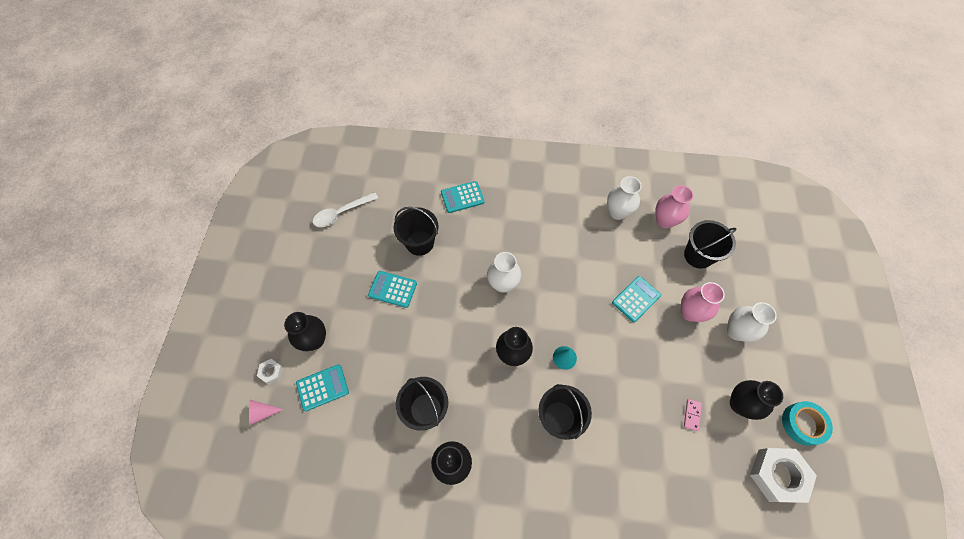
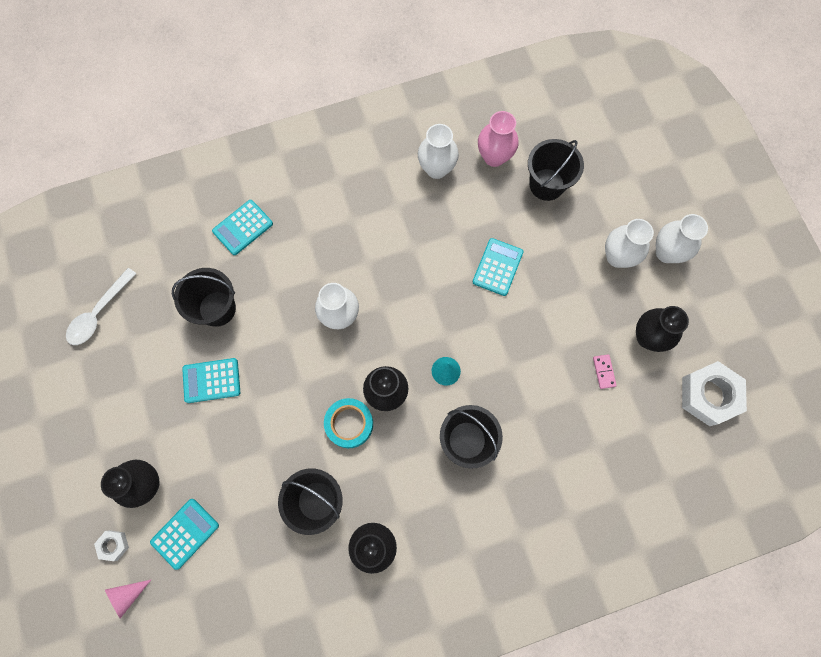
camera: 25 degrees left, 10 degrees up
pink vase [681,282,725,322] -> none
turquoise tape [782,401,833,446] -> turquoise tape moved to [324,398,373,448]
none -> white vase [656,214,708,263]

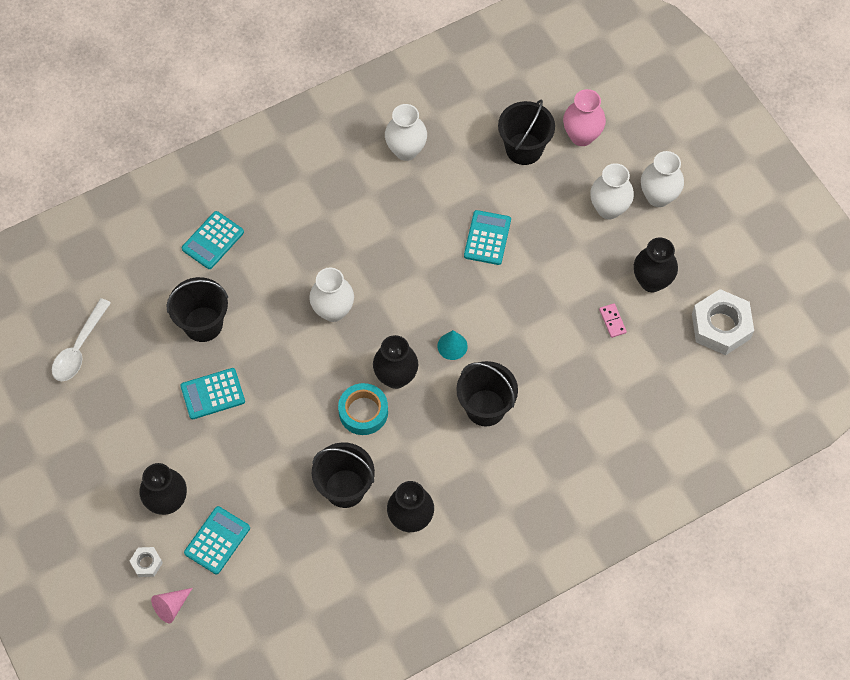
camera: 10 degrees left, 10 degrees down
pink vase [478,111,519,167] -> pink vase moved to [563,89,606,146]

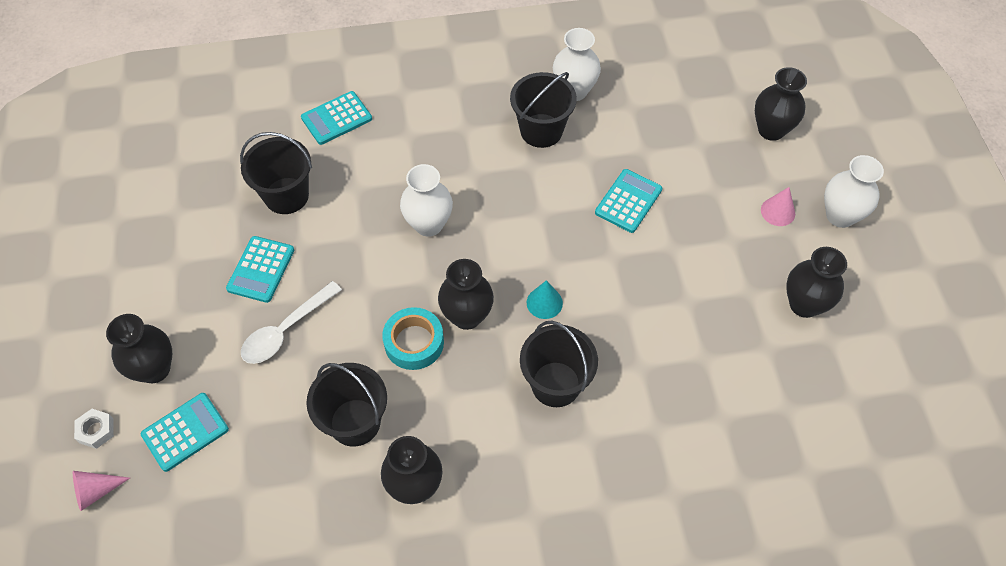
camera: 20 degrees right, 5 degrees down
white spoon [52,298,111,381] -> white spoon moved to [241,281,342,364]
turquoise calculator [180,368,245,419] -> turquoise calculator turned 75 degrees counterclockwise [226,236,294,303]
black bucket [498,100,555,165] -> black bucket moved to [510,72,577,148]
pink vase [563,89,606,146] -> black vase [755,67,807,141]
white vase [590,163,634,219] -> pink cone [761,187,795,226]
pink domino [599,303,627,338] -> none
white nut [692,289,754,355] -> none

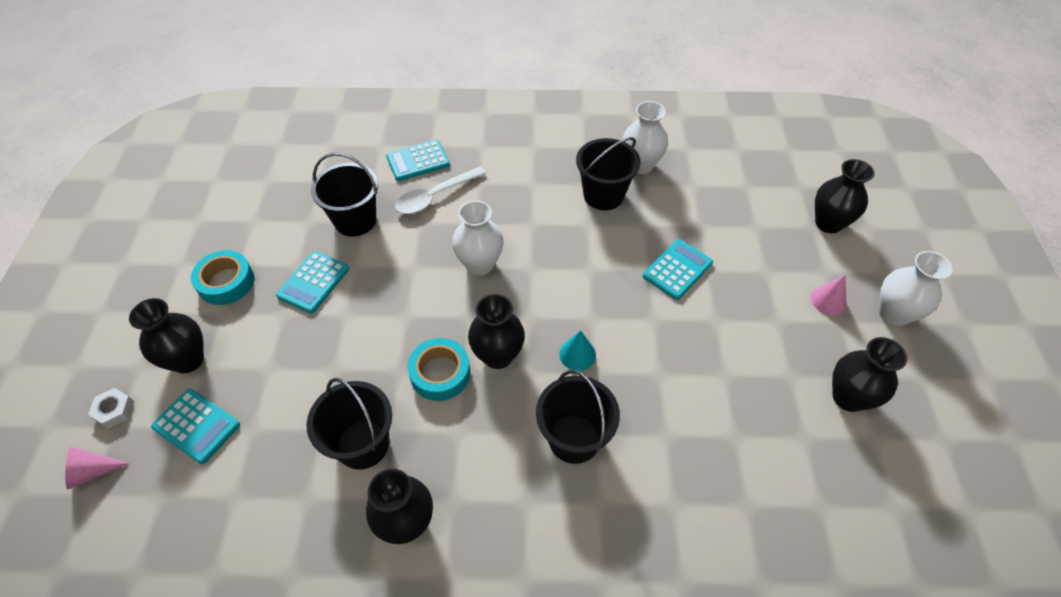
camera: 10 degrees right, 5 degrees down
turquoise calculator [141,393,229,472] -> turquoise calculator turned 60 degrees clockwise [151,389,240,464]
white spoon [241,281,342,364] -> white spoon moved to [395,167,486,214]
none -> turquoise tape [191,250,255,305]

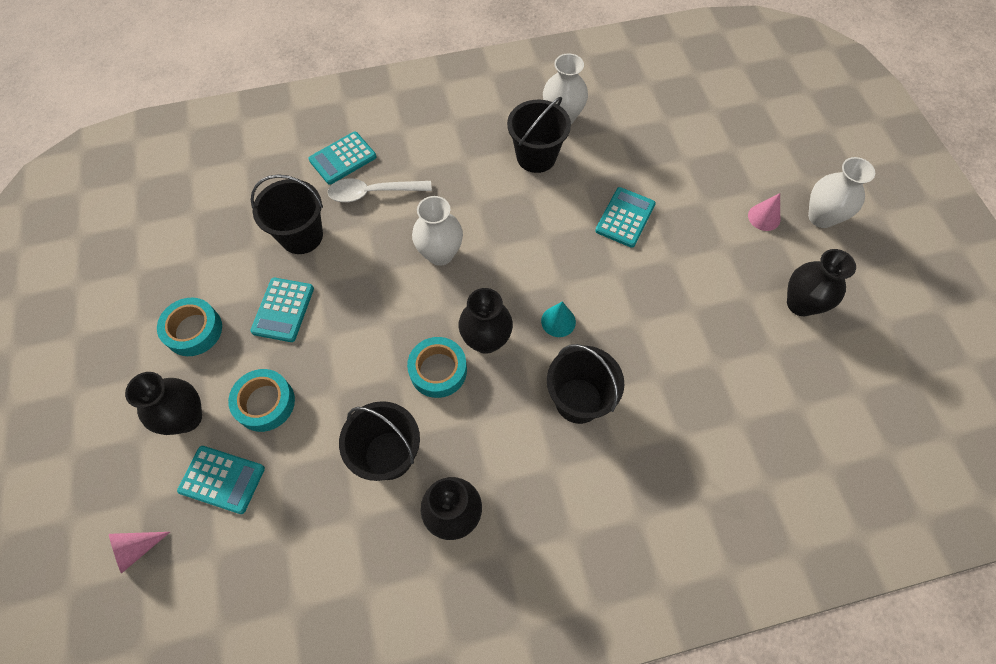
camera: 15 degrees left, 10 degrees up
white nut [88,388,134,429] -> none
white spoon [395,167,486,214] -> white spoon turned 45 degrees clockwise [327,179,432,202]
black vase [815,159,875,233] -> none
none -> turquoise tape [228,369,295,432]

